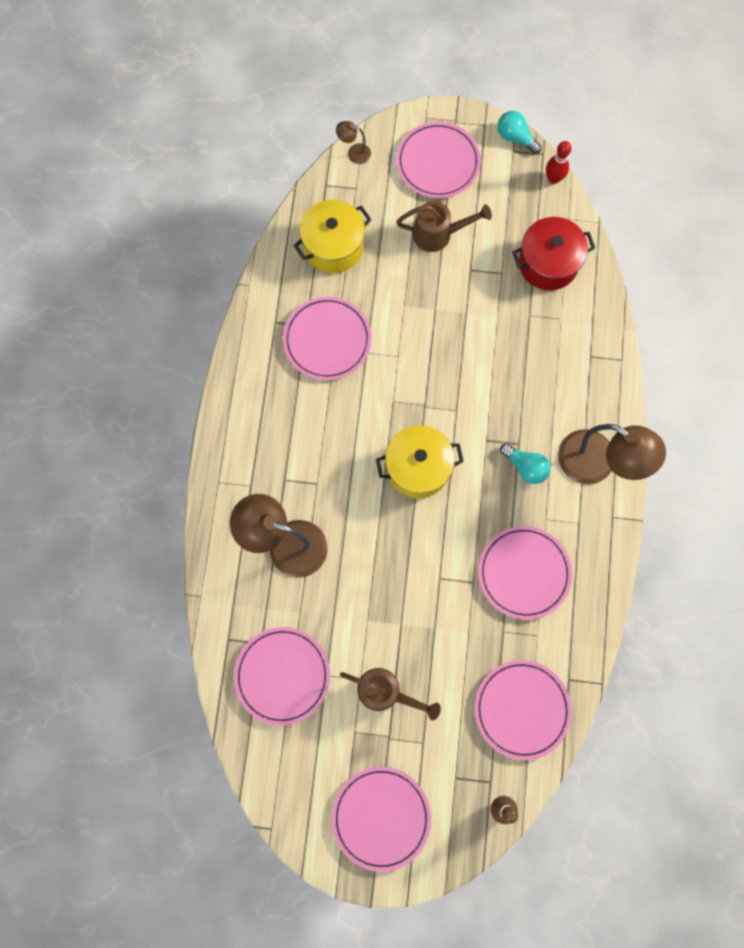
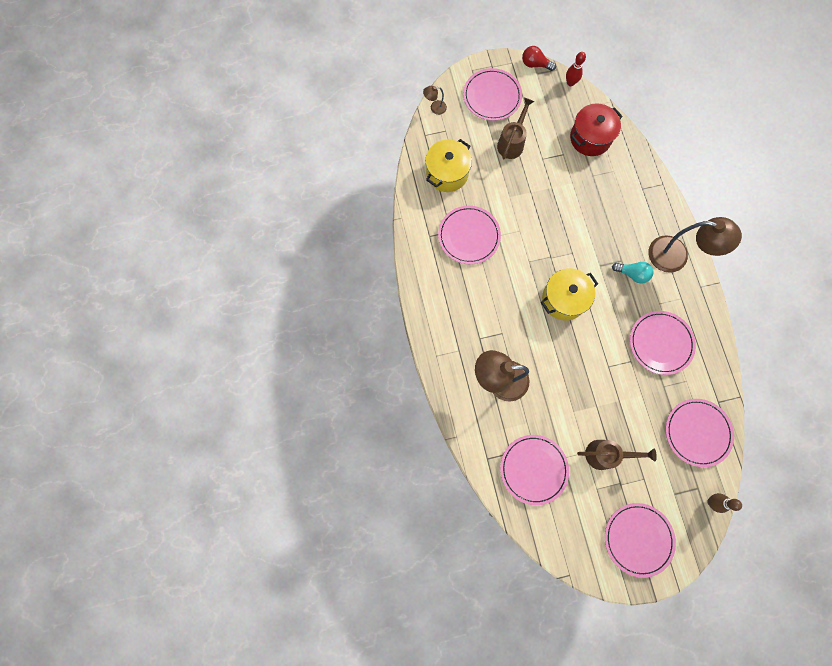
camera: 20 degrees left, 0 degrees up
brown watering can [396,201,492,252] -> brown watering can turned 45 degrees counterclockwise [497,98,534,159]
turquoise light bulb [498,111,542,154] -> red light bulb [522,46,556,71]

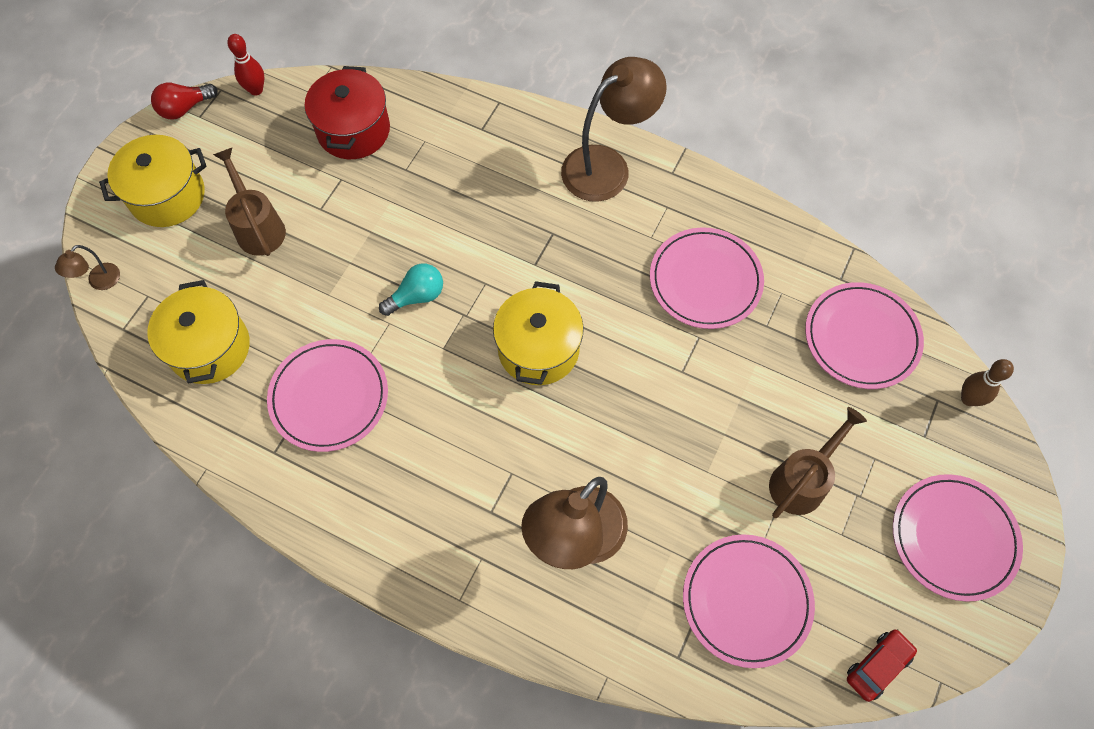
camera: 50 degrees left, 10 degrees down
pink plate [463,68,522,121] -> yellow pot [99,135,207,227]
turquoise light bulb [612,262,654,283] -> turquoise light bulb moved to [379,264,443,316]
none -> red car [847,629,917,702]

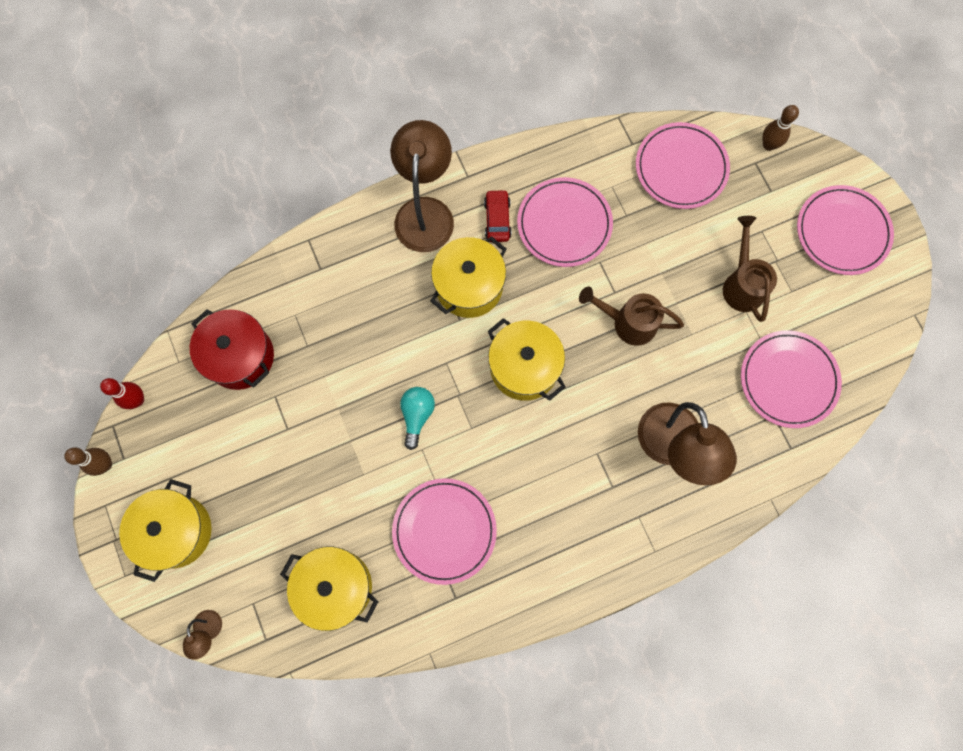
camera: 50 degrees left, 10 degrees up
red light bulb [151,83,218,120] -> brown bowling pin [64,447,112,476]
brown watering can [213,148,286,256] -> brown watering can moved to [579,287,684,346]
red car [847,629,917,702] -> red car moved to [484,189,512,242]
none -> yellow pot [430,236,507,318]

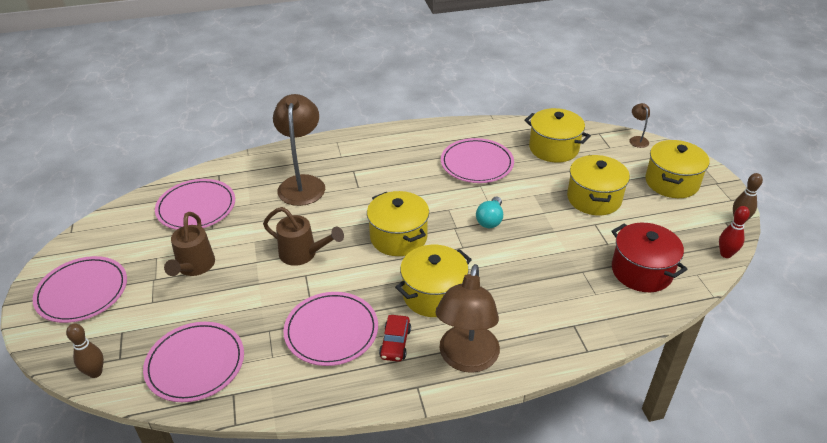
camera: 170 degrees left, 35 degrees down
none -> yellow pot [567,155,630,215]

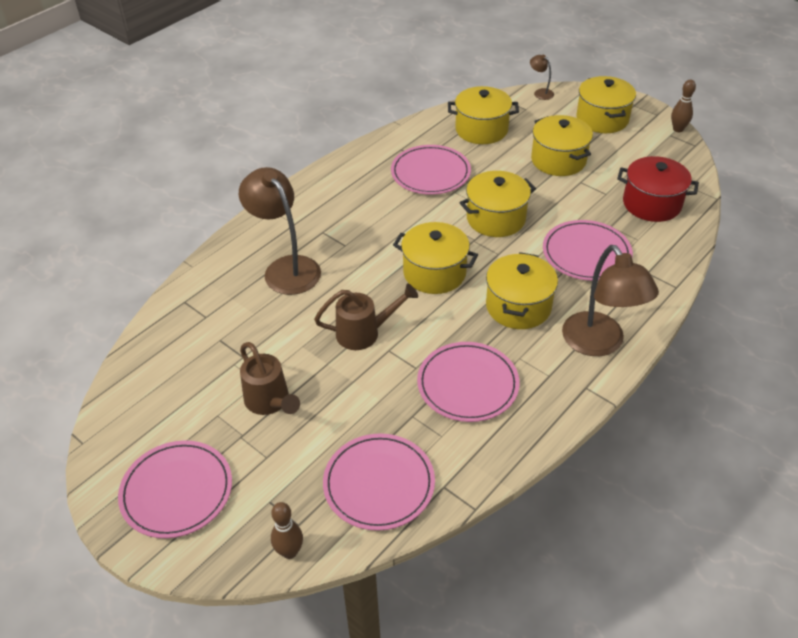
camera: 35 degrees left, 5 degrees up
pink plate [155,179,235,230] -> pink plate moved to [543,220,633,281]
red car [379,315,411,362] -> none
turquoise light bulb [476,196,503,228] -> yellow pot [459,171,536,237]
red bowling pin [719,206,750,258] -> none

